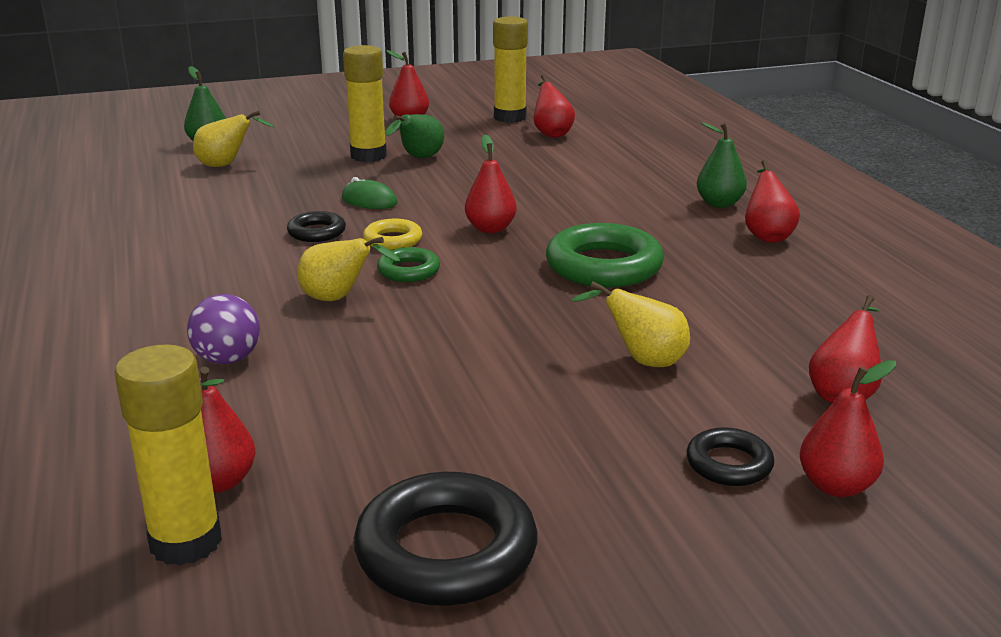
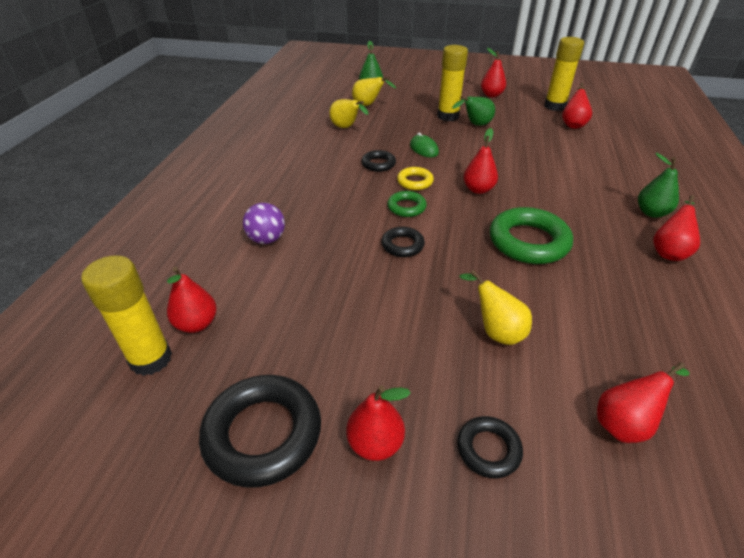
camera: 30 degrees right, 15 degrees up
yellow pear [297,237,400,301] -> yellow pear moved to [329,99,369,128]
red pear [800,360,896,497] -> red pear moved to [346,386,411,461]
none -> black ring [381,227,425,257]

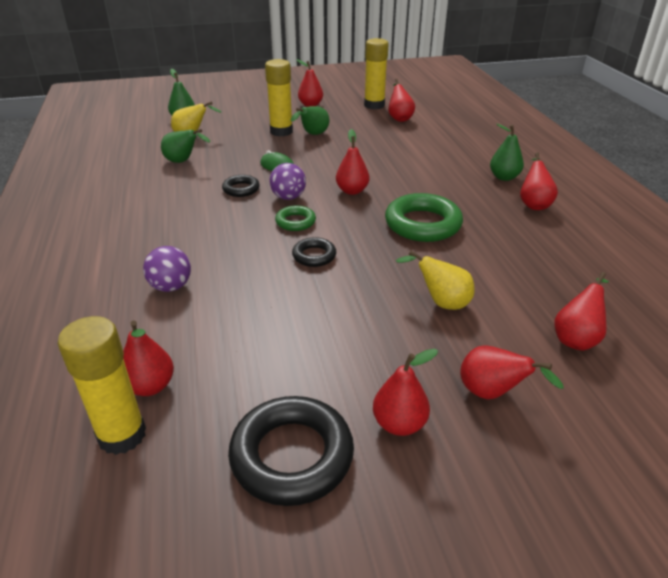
camera: 25 degrees left, 5 degrees down
yellow pear [329,99,369,128] -> green pear [161,129,210,163]
yellow ring [397,167,434,190] -> purple ball [269,163,306,200]
black ring [457,416,523,479] -> red pear [460,346,564,399]

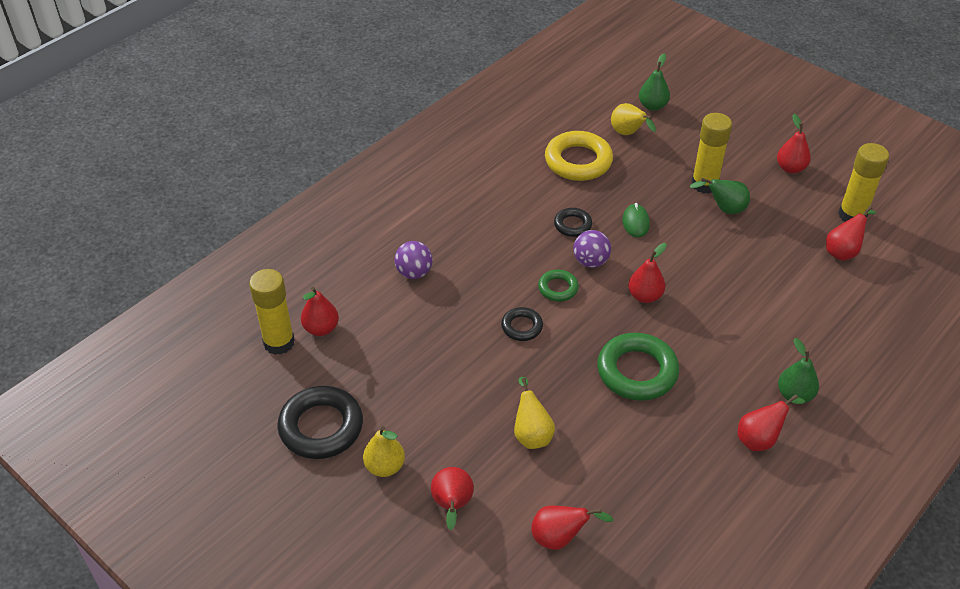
camera: 55 degrees right, 10 degrees up
green pear [161,129,210,163] -> yellow ring [545,131,613,181]
red pear [373,349,438,436] -> yellow pear [363,426,405,477]

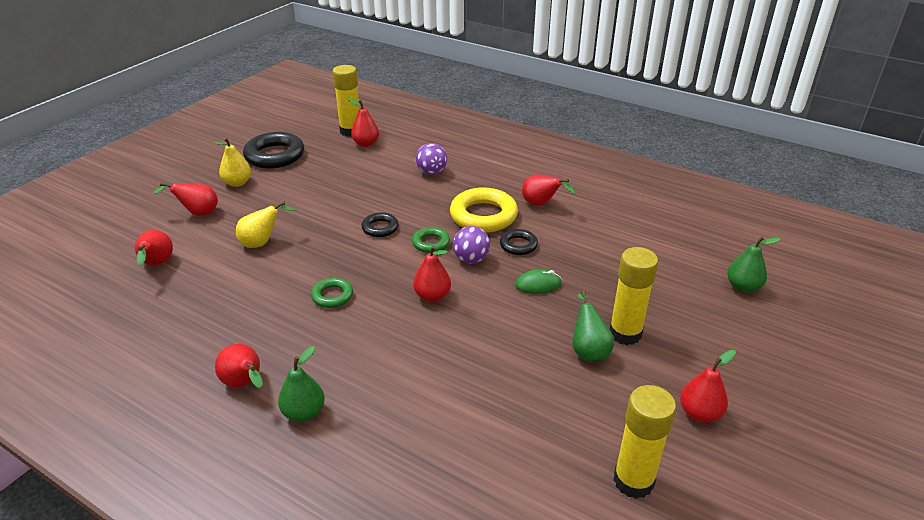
camera: 80 degrees right, 10 degrees down
yellow ring [545,131,613,181] -> yellow ring moved to [450,187,518,232]
green ring [597,333,679,401] -> green ring [311,278,353,308], size x0.53
yellow pear [611,103,656,135] -> none
red pear [826,206,876,261] -> red pear moved to [522,175,575,206]

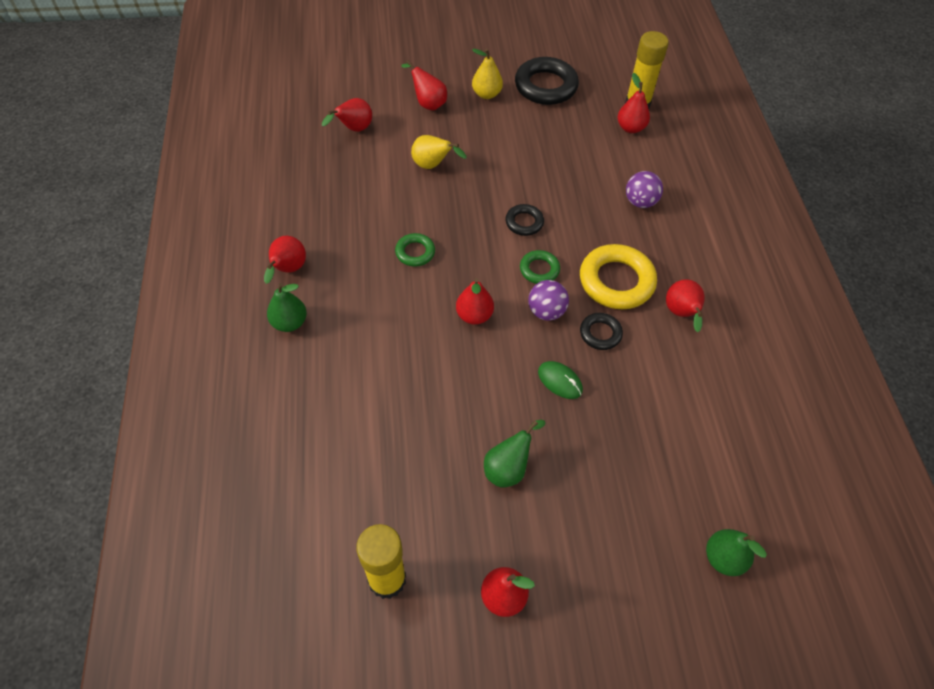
camera: 50 degrees right, 20 degrees up
yellow glue stick [610,247,658,345] -> none

